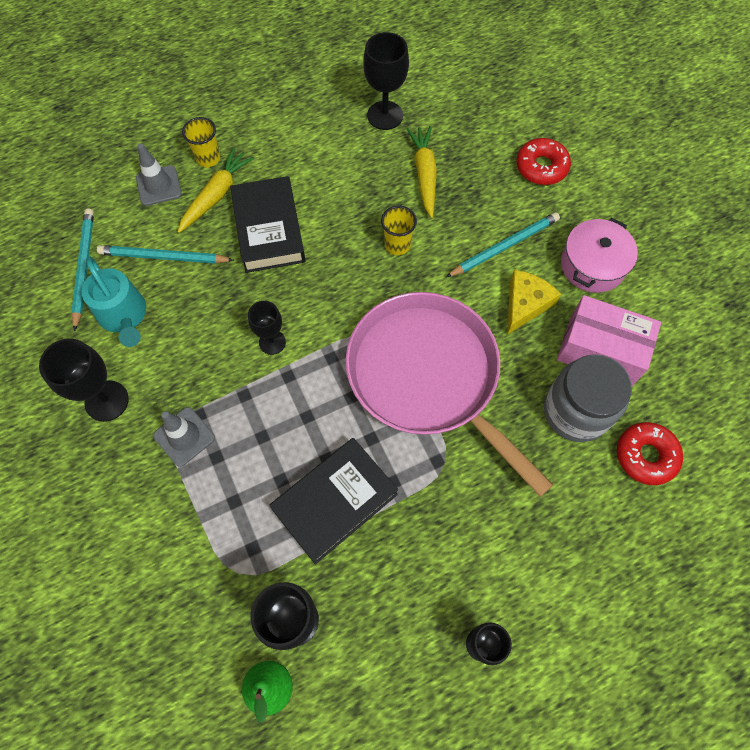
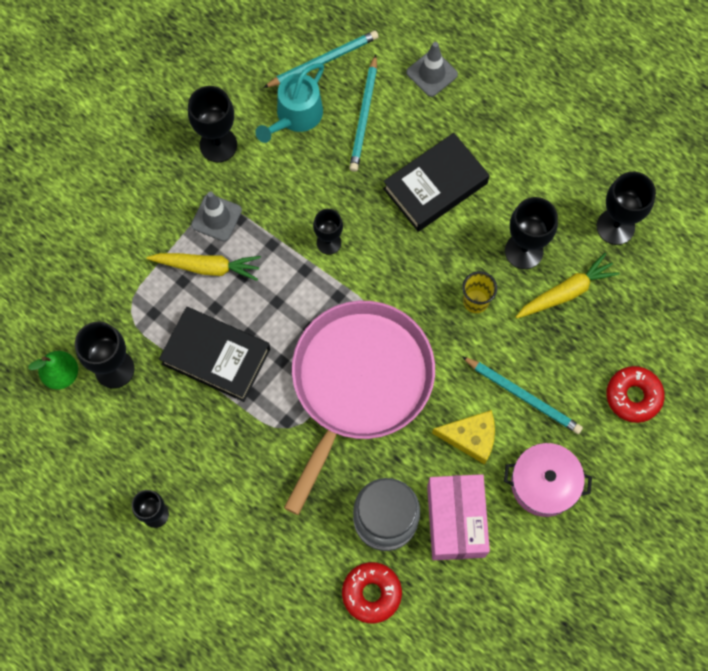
camera: 65 degrees right, 5 degrees up
turquoise pencil [97,245,234,264] -> turquoise pencil turned 150 degrees counterclockwise [349,54,377,172]
yellow carrot [178,147,254,233] -> yellow carrot moved to [146,253,261,281]
yellow cup [182,117,220,167] -> none
none -> black goblet [505,197,558,269]

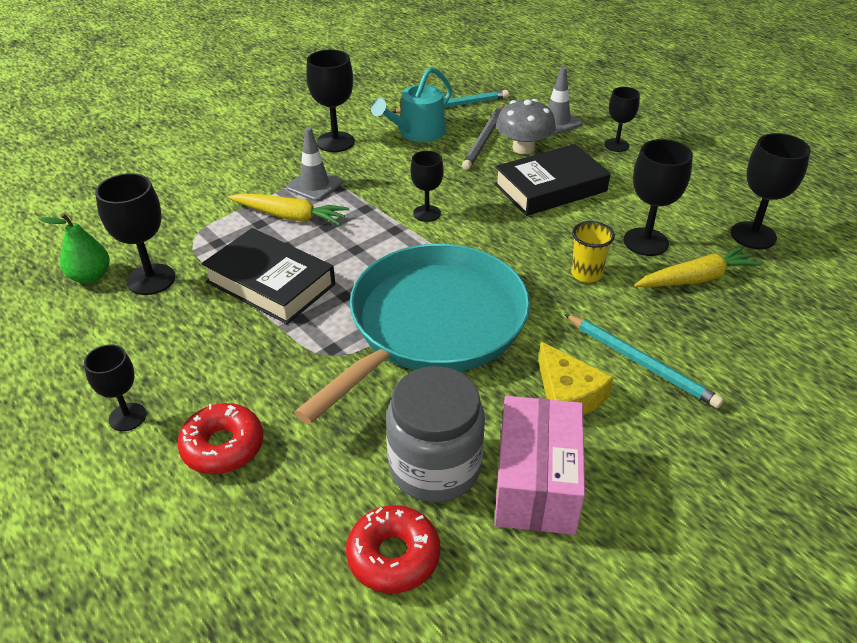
camera: 10 degrees right, 30 degrees down
pink pan [284,301,435,515] -> turquoise pan [294,244,530,425]
turquoise pencil [349,54,377,172] -> grey pencil [462,104,505,170]
yellow cheese [432,410,495,465] -> yellow cheese turned 45 degrees clockwise [538,342,614,415]
pink pot [504,443,592,517] -> none
red donut [606,366,665,423] -> red donut moved to [178,403,263,474]
none -> grey mushroom [496,99,556,154]
none -> black goblet [604,87,640,152]

